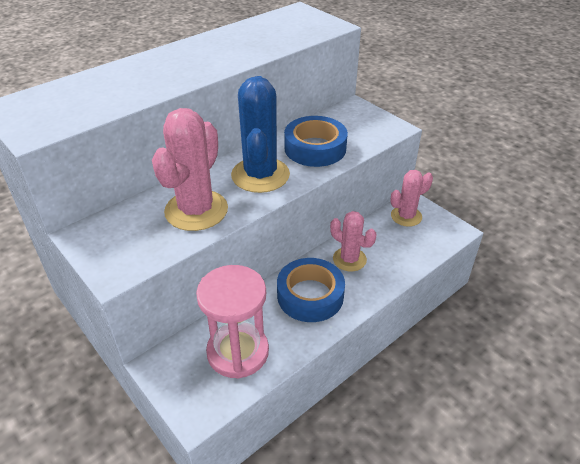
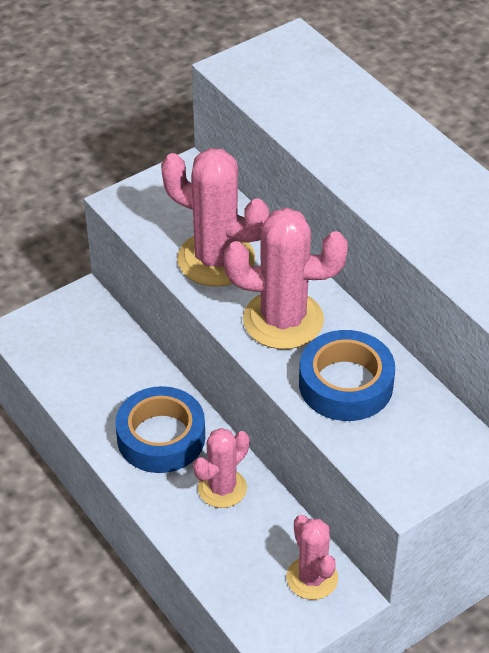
camera: 95 degrees right, 5 degrees up
pink hourglass [196,265,269,379] -> none
blue cactus [231,76,290,193] -> pink cactus [224,208,348,349]

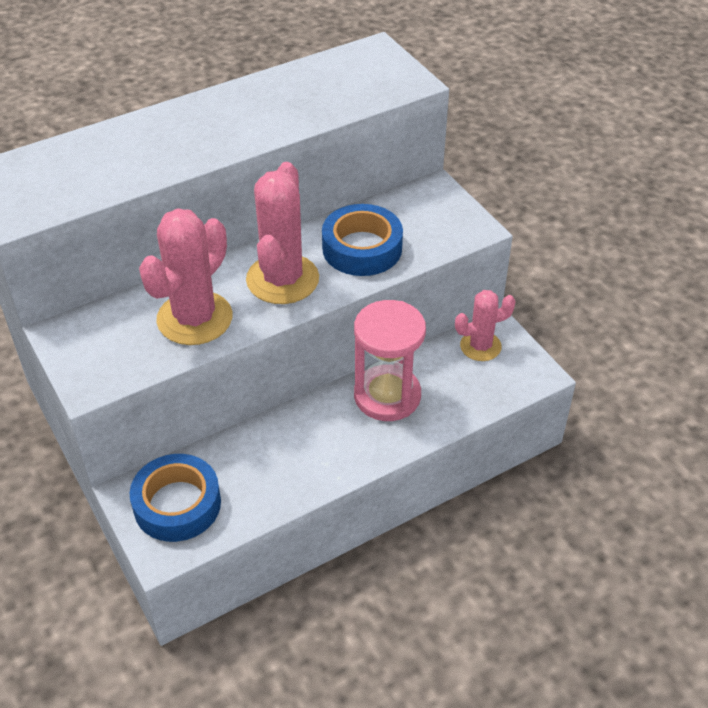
camera: 85 degrees left, 0 degrees up
blue tape [115,386,205,473] -> blue tape moved to [130,454,221,542]
pink cactus [193,428,250,508] -> pink hourglass [354,300,426,421]

